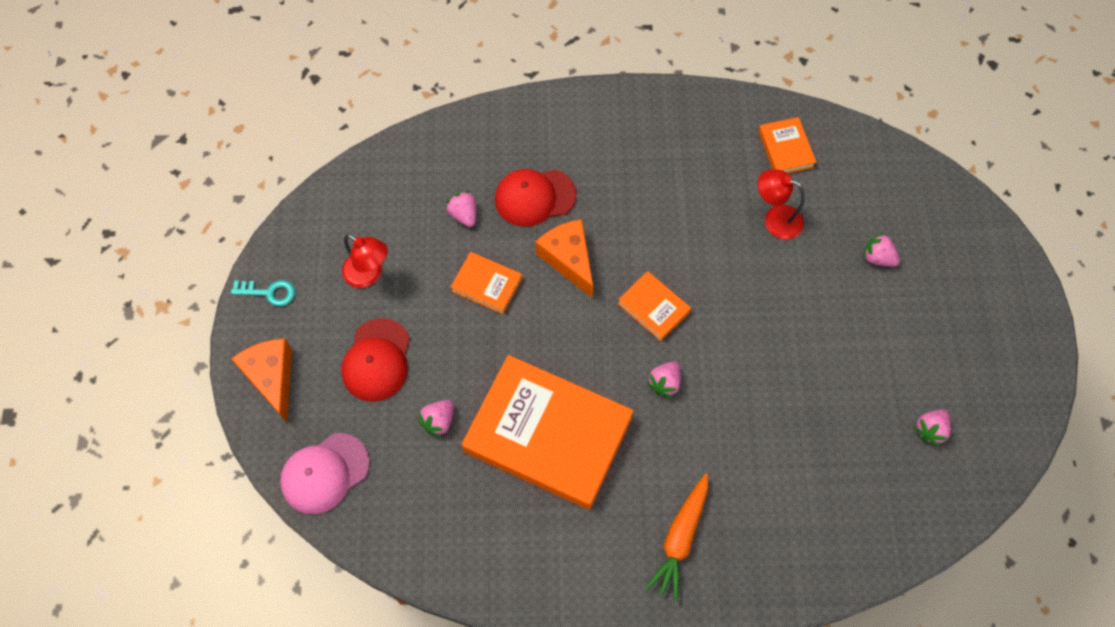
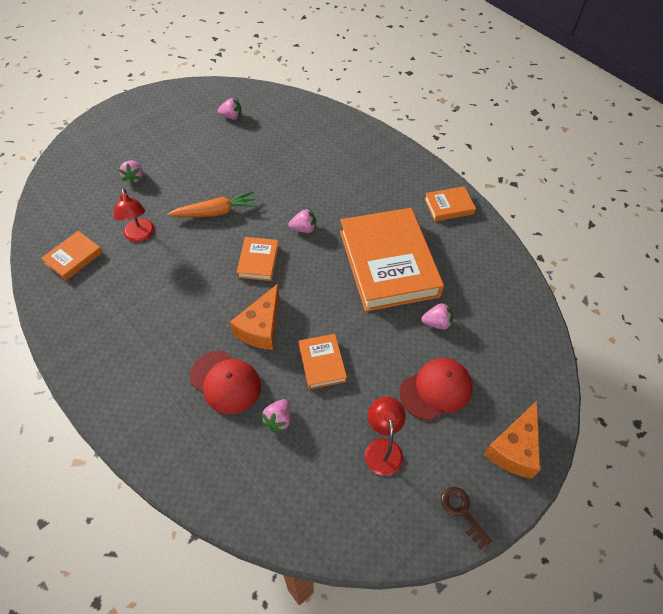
camera: 130 degrees left, 10 degrees down
turquoise key [231,280,295,306] -> brown key [441,487,493,550]
pink cap [280,433,370,514] -> none
orange carrot [646,474,708,601] -> orange carrot moved to [168,191,257,217]
none -> orange book [424,186,476,221]

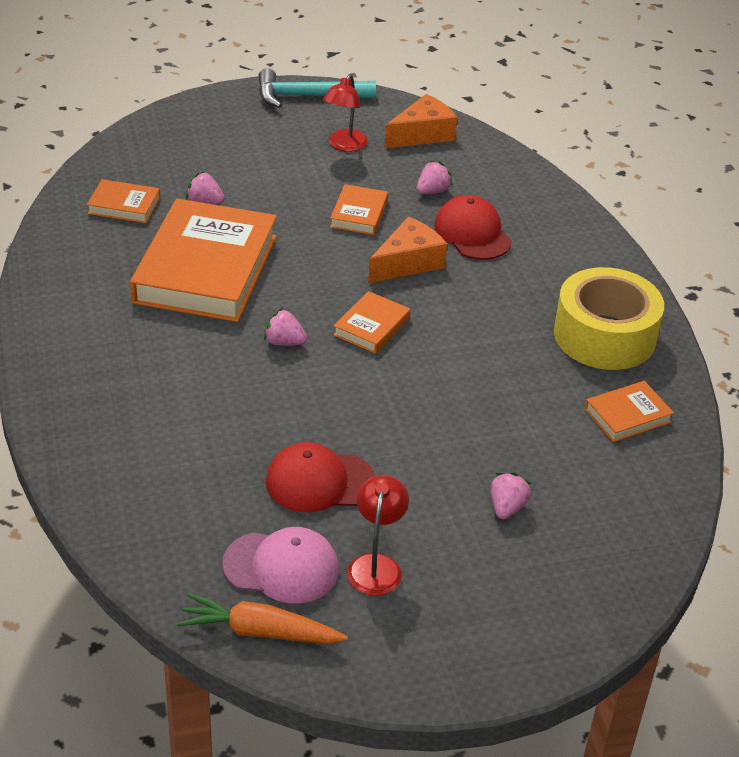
camera: 155 degrees left, 15 degrees down
red lamp [114,189,155,242] -> red lamp moved to [347,475,409,596]
orange carrot [168,191,257,217] -> orange carrot moved to [177,593,348,644]
pink strawberry [217,98,242,120] -> pink cap [222,527,339,604]
red cap [399,358,473,421] -> red cap moved to [266,442,375,513]
orange book [424,186,476,221] -> orange book moved to [87,179,160,223]
brown key [441,487,493,550] -> turquoise hammer [258,68,376,108]
orange cheese [484,401,540,479] -> orange cheese moved to [385,94,457,148]
none -> yellow tape [554,267,664,370]

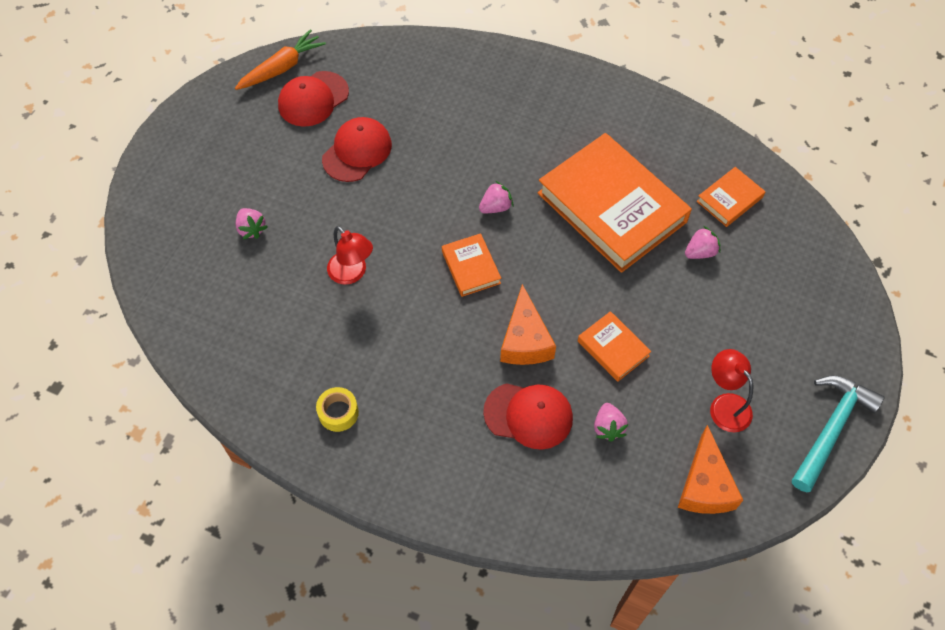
camera: 130 degrees right, 20 degrees up
pink cap [222,527,339,604] -> red cap [278,71,349,127]
red lamp [347,475,409,596] -> red lamp moved to [327,226,373,285]
yellow tape [554,267,664,370] -> yellow tape [316,387,359,432], size x0.42
orange book [585,381,674,442] -> none

